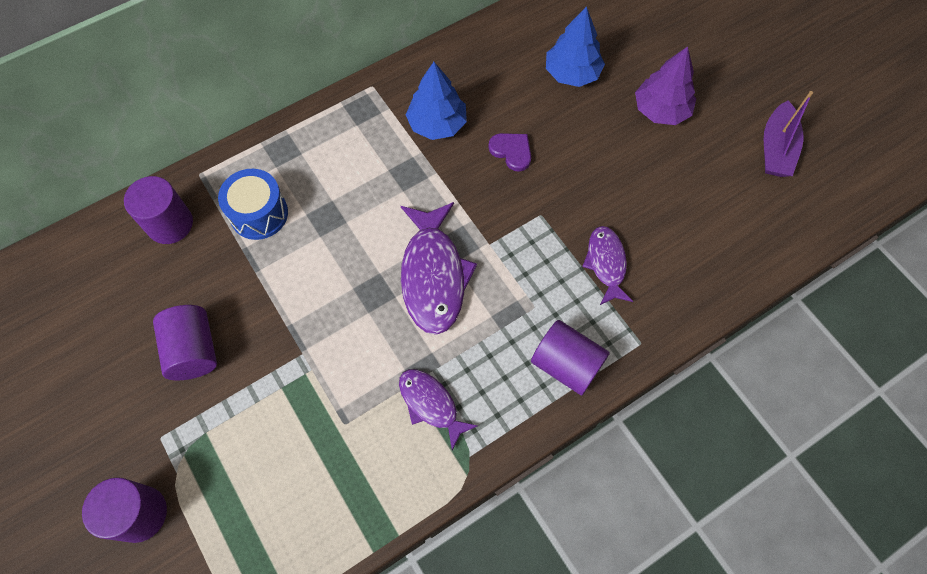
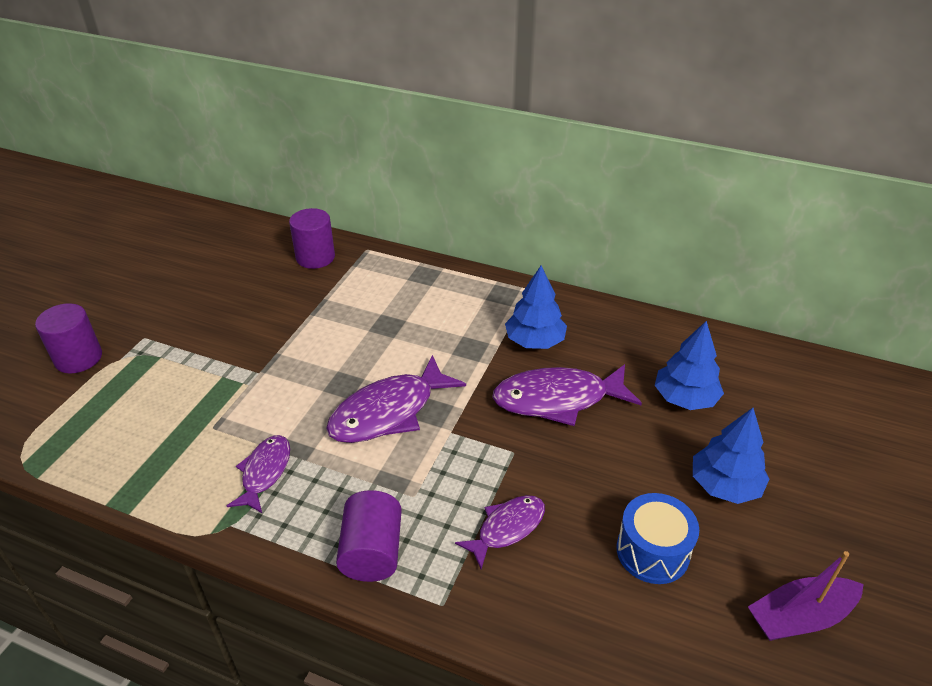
camera: 55 degrees right, 25 degrees down
purple cylinder [153,305,217,380] -> none
blue drum [218,169,288,240] -> blue drum moved to [616,493,699,584]
purple heart [488,133,531,172] -> purple fish [492,364,642,426]
purple tree [635,46,696,125] -> blue tree [693,408,769,504]

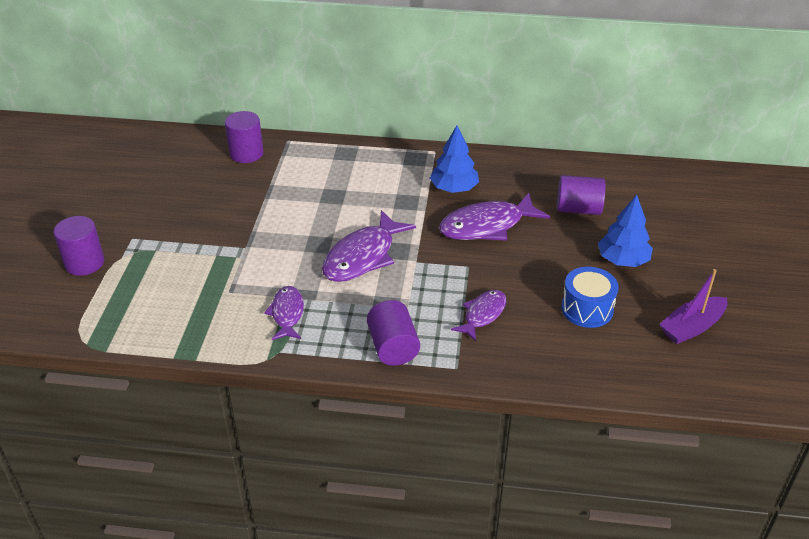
camera: 15 degrees left, 0 degrees up
blue tree [655,321,724,410] -> purple cylinder [557,175,605,215]

